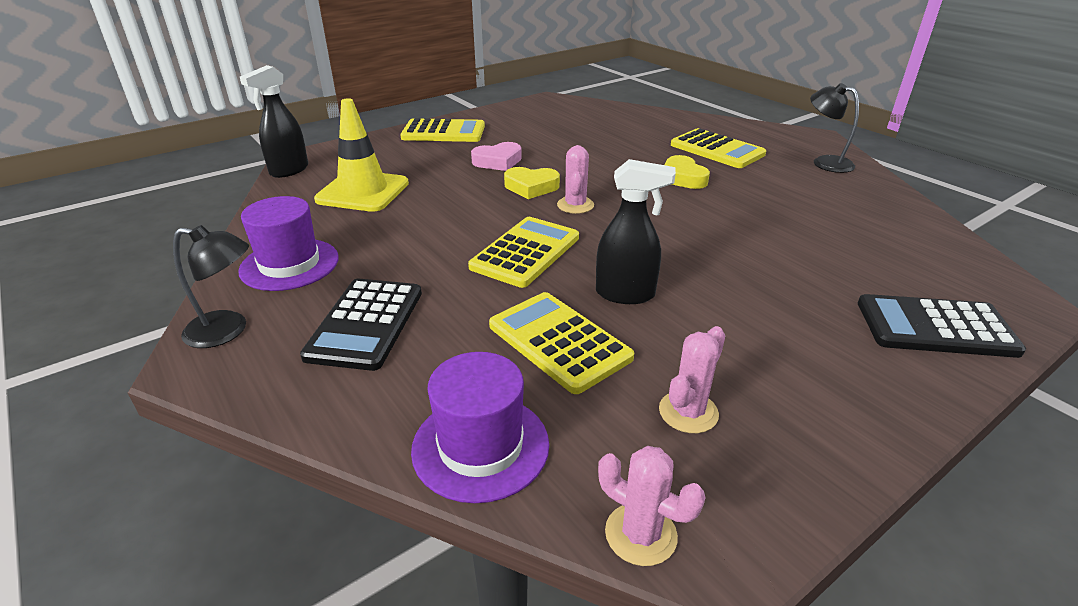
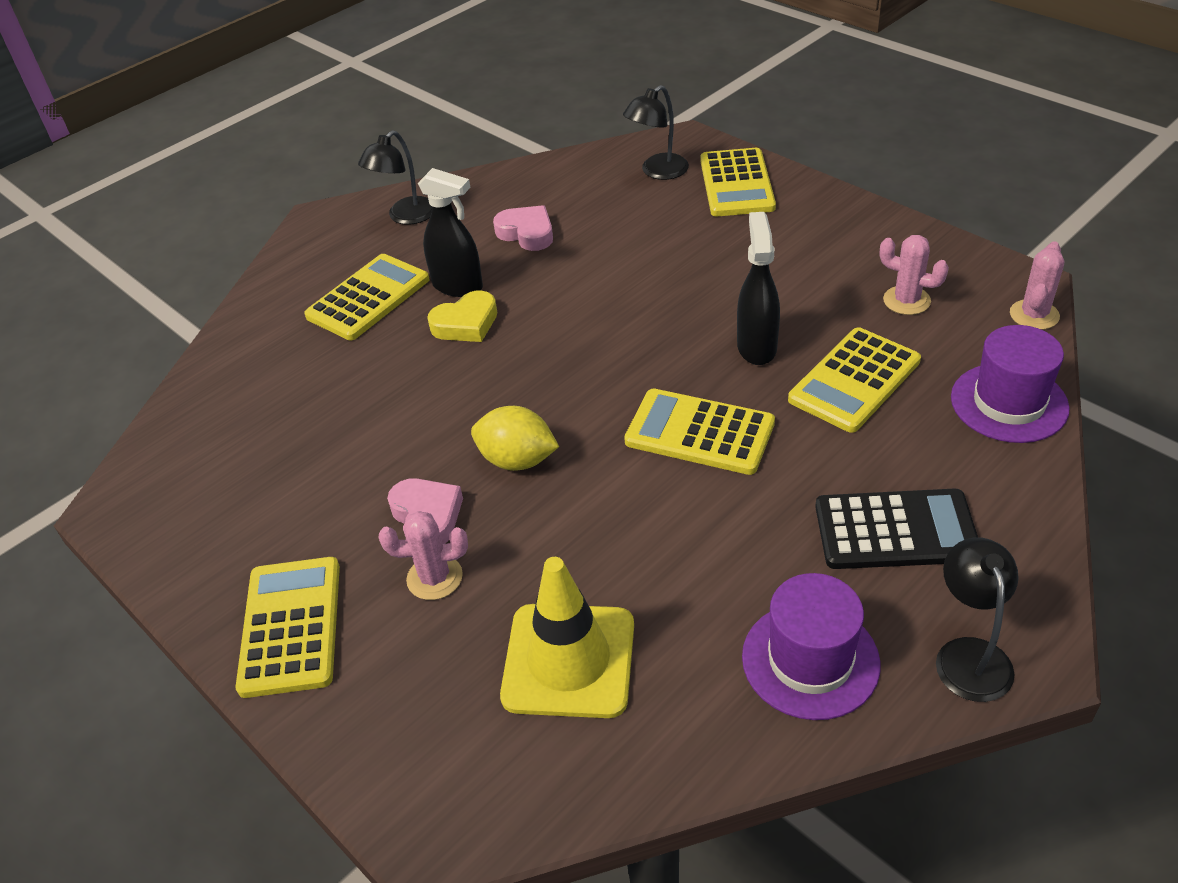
camera: 95 degrees left, 10 degrees up
black spray bottle [240,65,308,178] -> black spray bottle moved to [418,168,483,297]
yellow heart [504,167,560,199] -> yellow lemon [471,406,559,471]
pink cactus [557,145,594,214] -> pink cactus moved to [379,511,468,600]
black calculator [858,294,1026,358] -> yellow calculator [700,148,776,216]
none -> pink heart [493,205,553,251]
none -> black lamp [623,85,689,180]

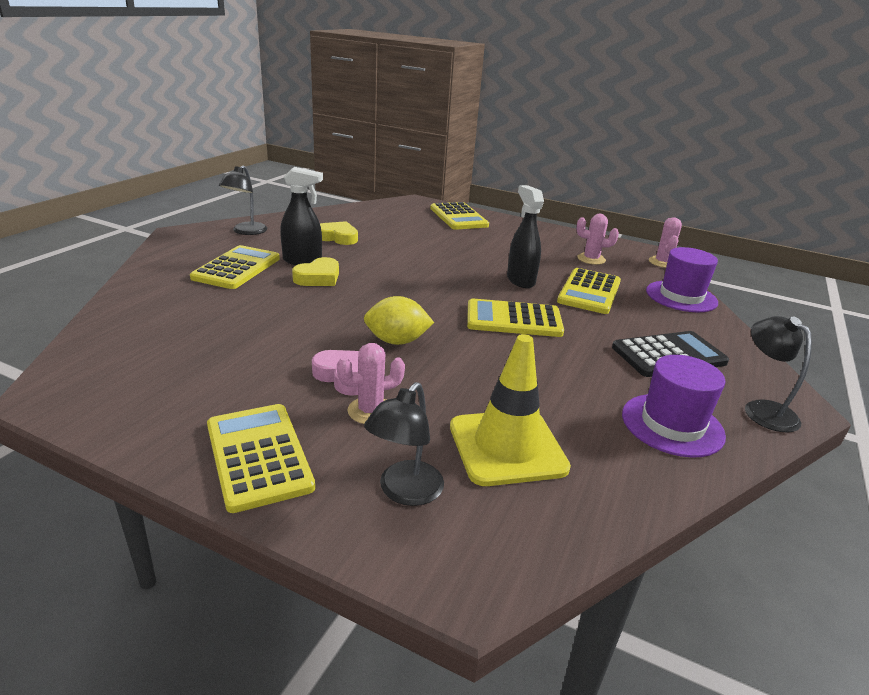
camera: 25 degrees left, 15 degrees down
pink heart [493,205,553,251] -> yellow heart [320,221,358,245]
black lamp [623,85,689,180] -> black lamp moved to [364,382,444,506]

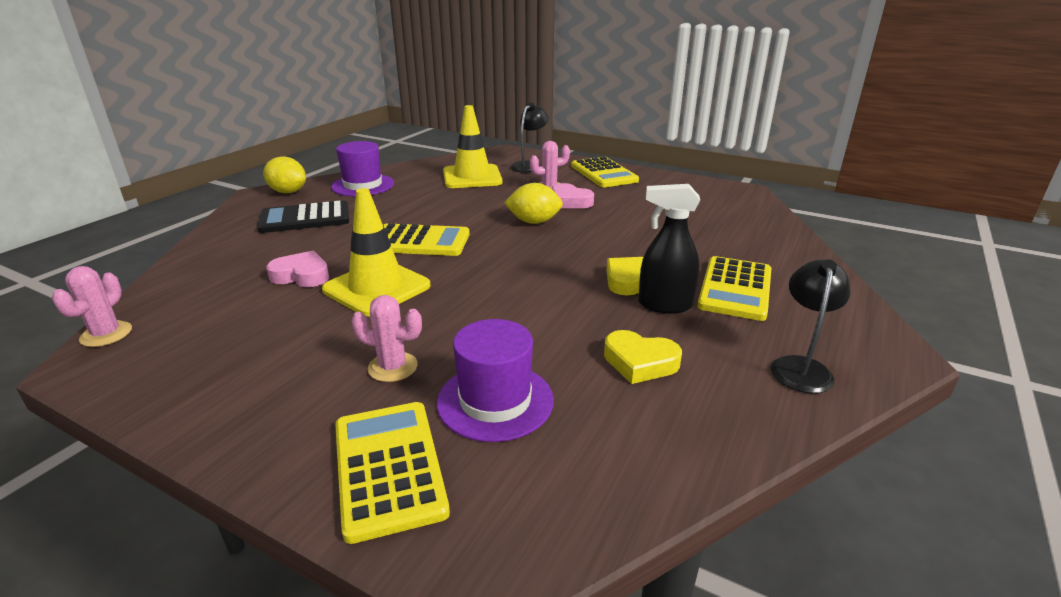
camera: 175 degrees left, 0 degrees up
black spray bottle [507,185,544,288] -> yellow traffic cone [322,188,431,316]
yellow calculator [557,268,621,314] -> pink heart [266,251,329,287]
pink cactus [576,214,619,265] -> pink cactus moved to [351,295,422,382]
purple hat [646,247,718,312] -> purple hat moved to [437,319,554,442]
black lamp [745,316,812,433] -> yellow lemon [263,156,306,193]

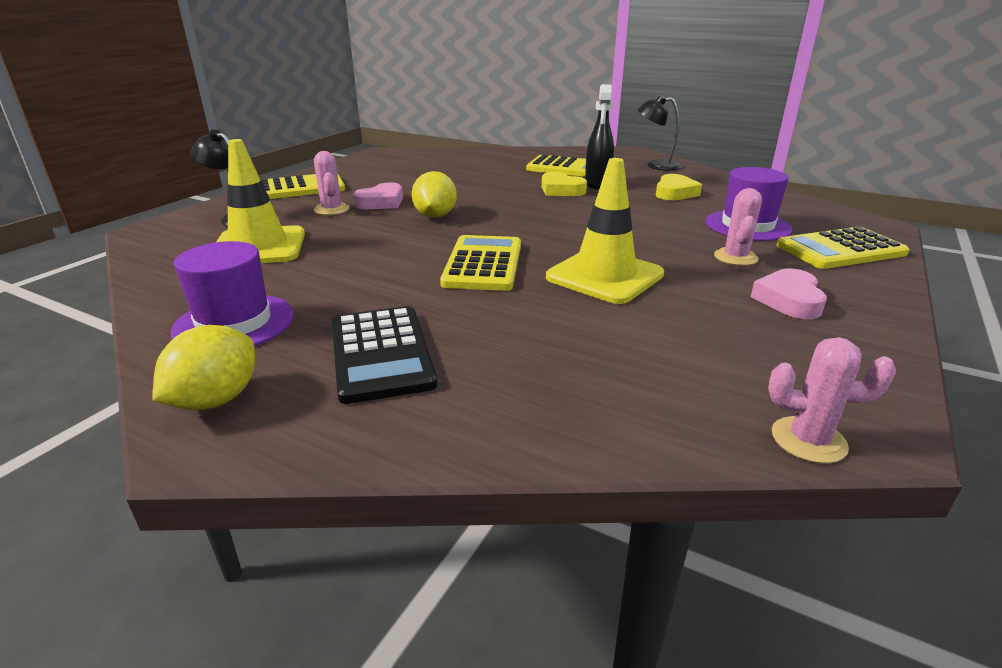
camera: 90 degrees left, 0 degrees up
pink heart [266,251,329,287] -> pink heart moved to [751,269,827,319]

